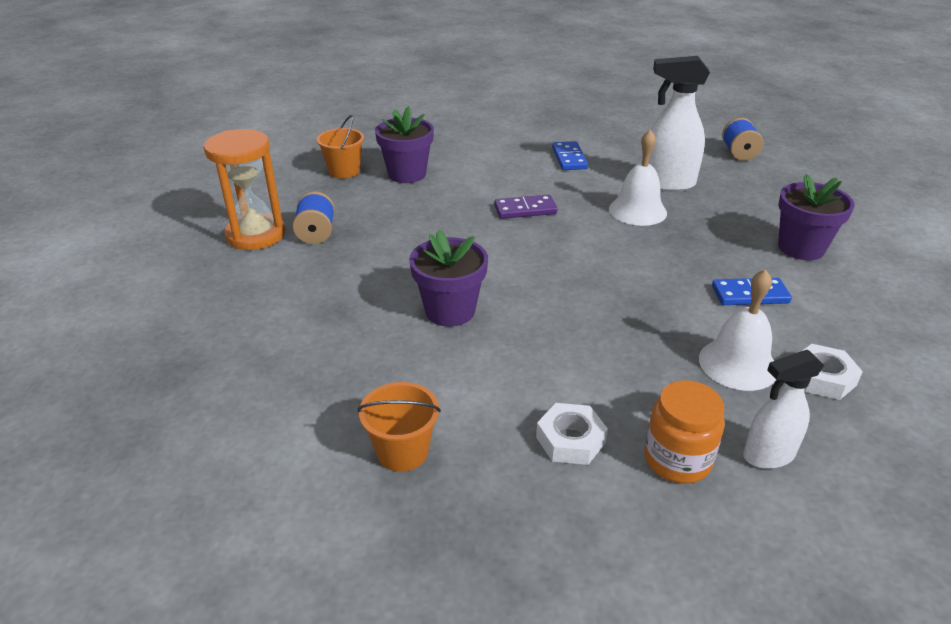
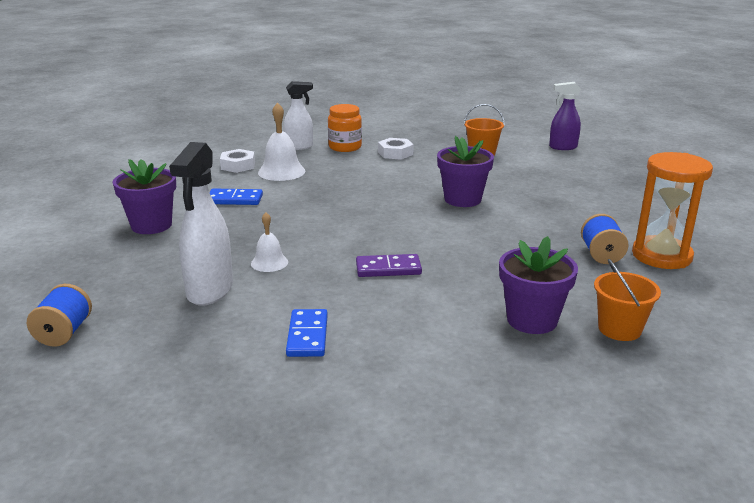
camera: 175 degrees left, 10 degrees down
white bell [609,130,667,226] -> white bell [251,212,288,272], size x0.61
white spray bottle [648,56,710,192] -> white spray bottle turned 90 degrees clockwise [169,142,233,306]
none -> purple spray bottle [549,82,581,150]

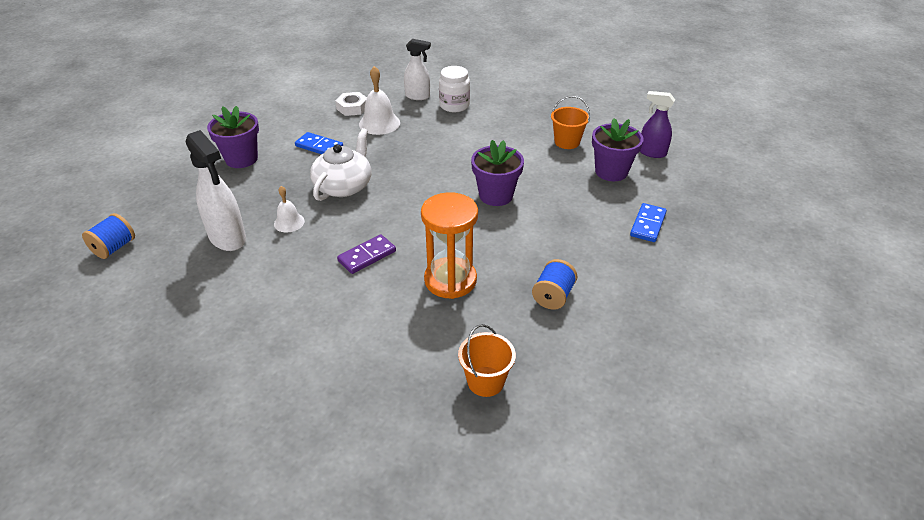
camera: 25 degrees right, 15 degrees up
white spray bottle [169,142,233,306] -> white spray bottle turned 75 degrees counterclockwise [185,130,246,251]
blue domino [286,309,328,357] -> blue domino moved to [630,203,667,242]
orange jar [328,104,362,152] -> white jar [439,66,470,112]
purple domino [356,254,422,277] -> purple domino turned 60 degrees counterclockwise [337,234,396,274]
white nut [378,138,414,160] -> none
purple flower pot [499,236,578,334] -> purple flower pot moved to [592,118,644,181]
orange hourglass [632,152,713,269] -> orange hourglass moved to [421,192,478,299]
none -> white teapot [310,128,371,201]

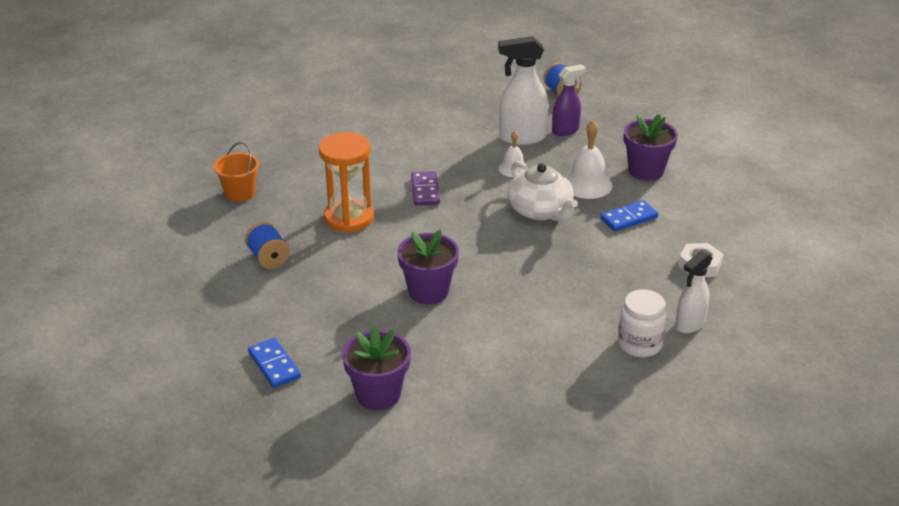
camera: 125 degrees right, 5 degrees down
white bell [359,66,400,135] -> white bell moved to [566,120,613,199]
orange bucket [551,96,590,149] -> none
purple spray bottle [640,91,675,158] -> purple spray bottle moved to [552,64,586,136]

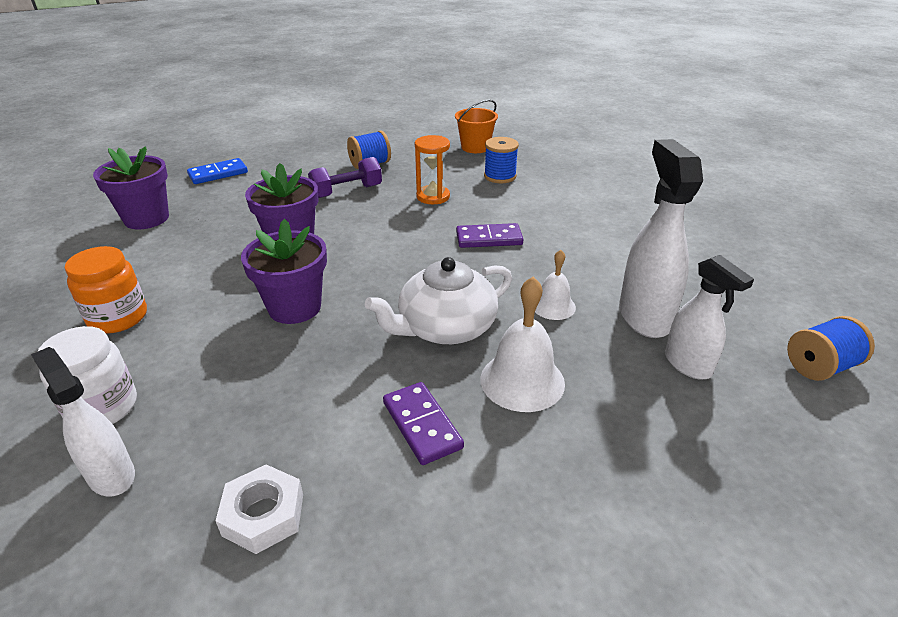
camera: 90 degrees right, 0 degrees up
orange hourglass [319,132,374,233] -> orange hourglass [415,135,450,204], size x0.62
purple spray bottle [552,64,586,136] -> white spray bottle [665,255,754,380]
blue domino [600,200,658,232] -> purple domino [383,382,464,465]
purple flower pot [624,114,678,181] -> purple flower pot moved to [241,219,327,324]
none -> orange jar [65,246,147,334]
none -> purple dumbbell [308,157,382,198]
none -> blue spool [484,137,519,183]

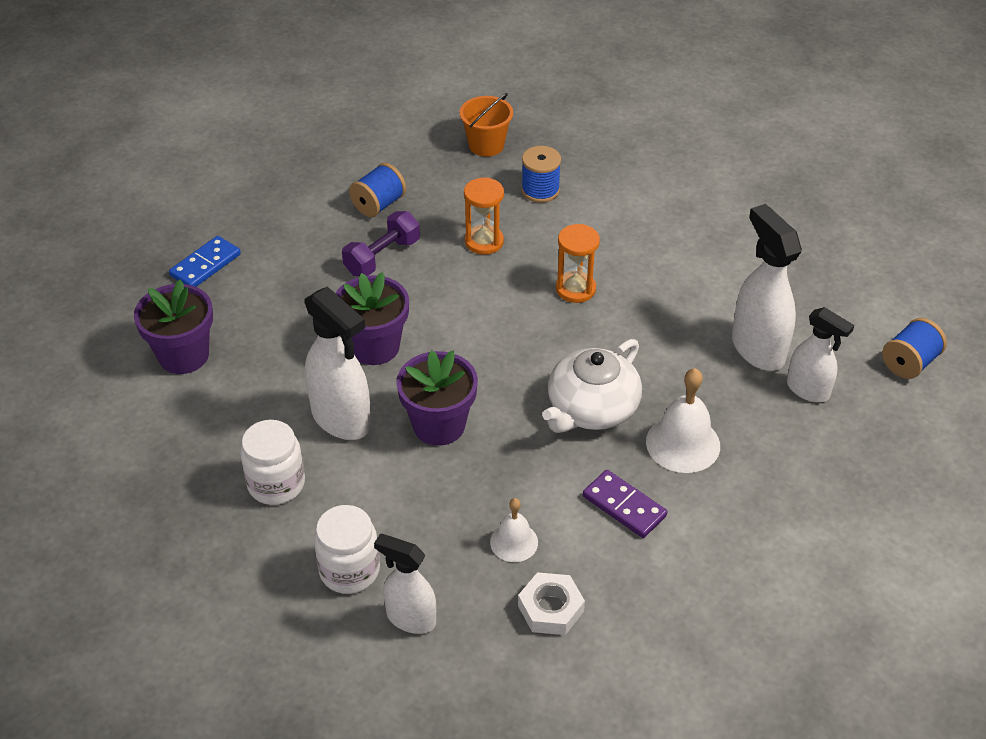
camera: 20 degrees left, 10 degrees up
orange jar [65,246,147,334] -> white jar [240,420,305,505]
purple domino [456,223,523,248] -> orange hourglass [556,224,600,303]
white bell [535,250,576,320] -> white bell moved to [490,498,538,562]
none -> white spray bottle [305,286,371,440]

